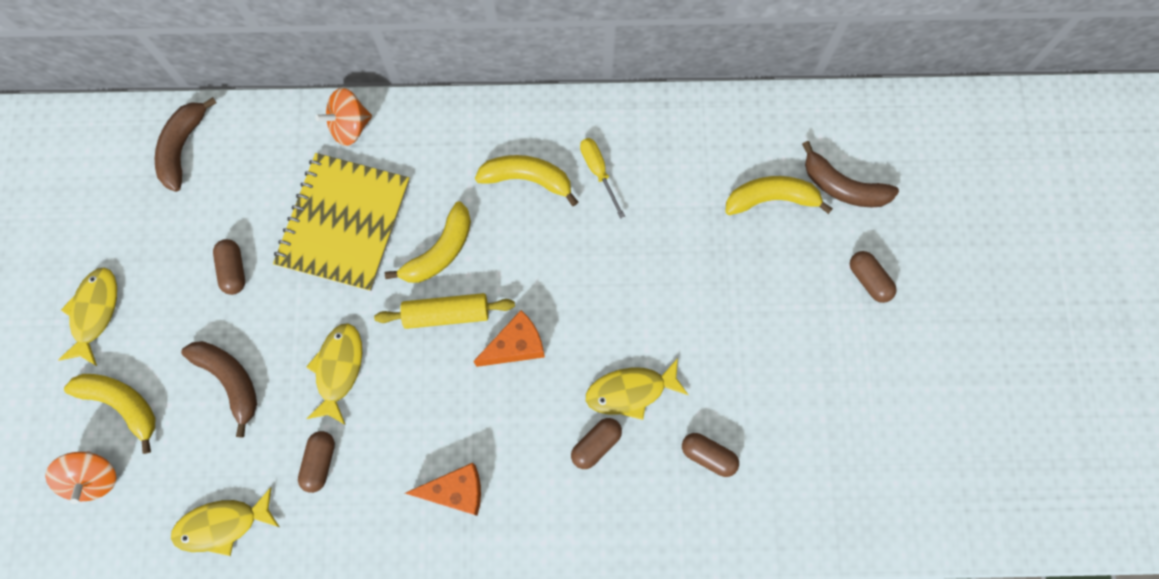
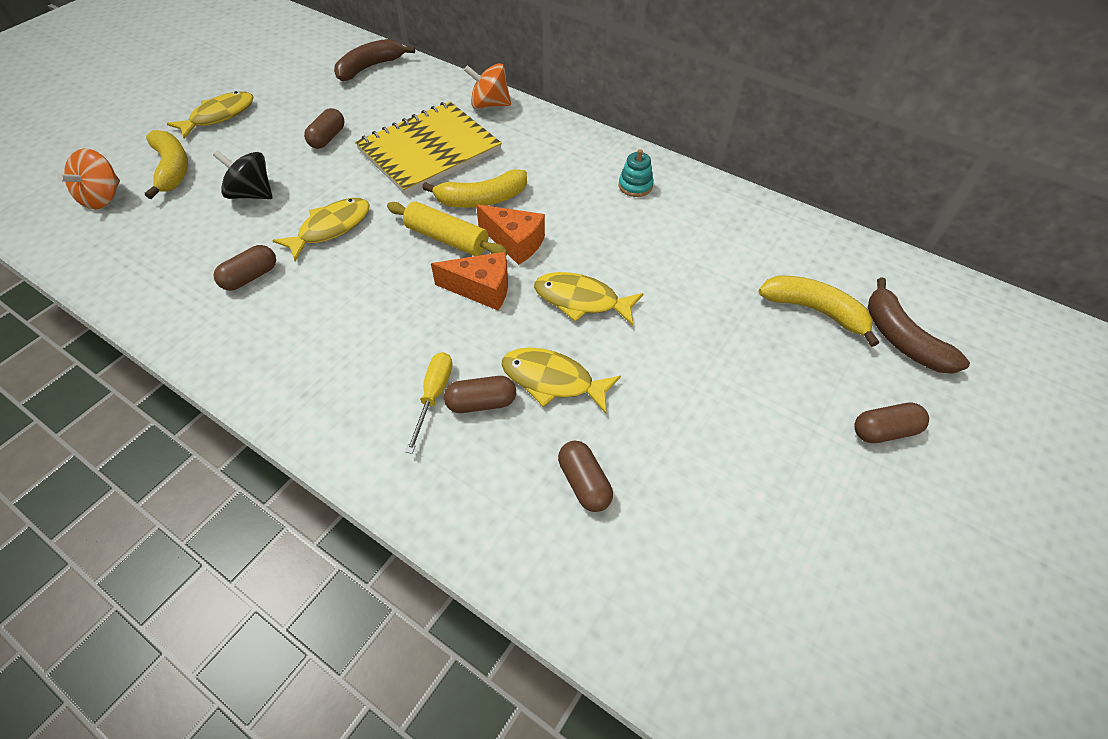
camera: 35 degrees right, 20 degrees down
yellow fish [171,487,279,556] -> yellow fish moved to [534,272,644,326]
brown banana [181,341,257,437] -> black spinning top [213,150,272,199]
orange cheese [405,463,481,516] -> orange cheese moved to [476,204,545,265]
yellow banana [475,155,578,206] -> none
yellow screwdriver [580,138,625,219] -> yellow screwdriver moved to [406,352,452,454]
brown capsule [850,251,897,303] -> brown capsule turned 75 degrees clockwise [854,403,929,443]
none -> turquoise stacking toy [619,149,654,197]

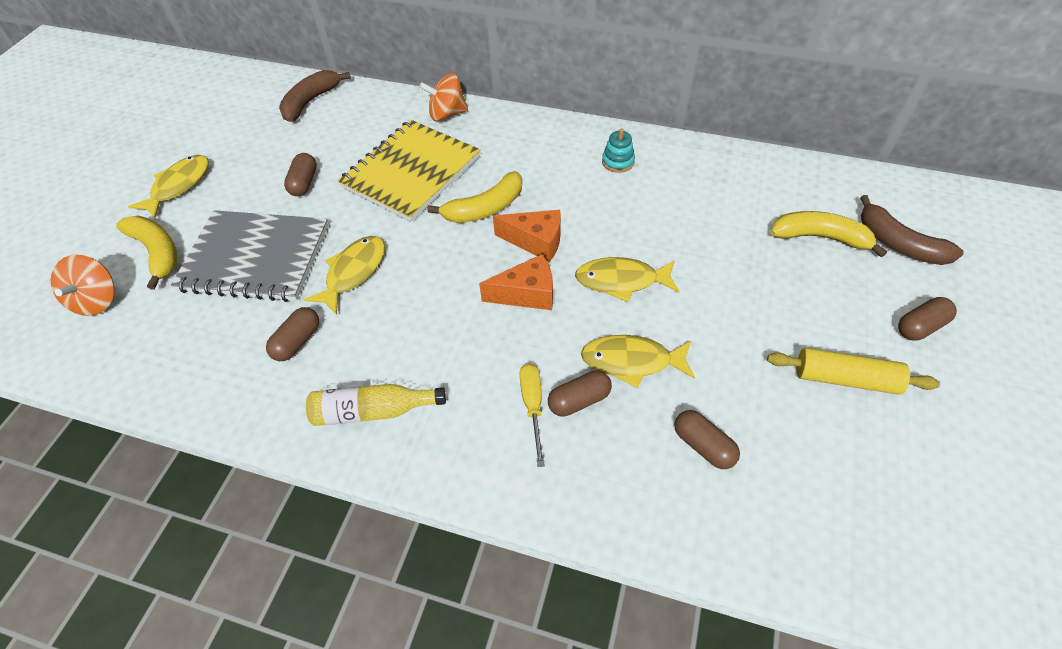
camera: 15 degrees left, 0 degrees up
black spinning top [213,150,272,199] -> grey notebook [171,210,328,302]
yellow rolling pin [387,202,508,256] -> yellow rolling pin moved to [767,348,940,395]
none -> yellow bottle [306,384,446,426]

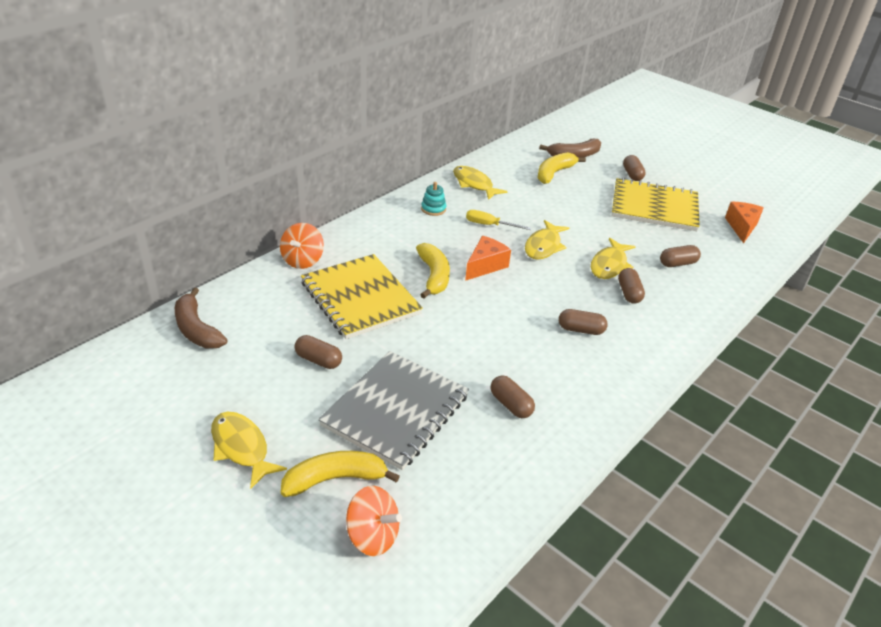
camera: 70 degrees left, 15 degrees down
yellow fish [304,236,385,315] -> yellow fish moved to [453,166,508,200]
yellow bottle [306,384,446,426] -> none
orange cheese [479,254,553,310] -> orange cheese moved to [725,202,764,243]
yellow screwdriver [520,364,545,467] -> yellow screwdriver moved to [466,210,531,230]
yellow rolling pin [767,348,940,395] -> yellow notebook [612,178,700,231]
none -> brown capsule [559,309,608,335]

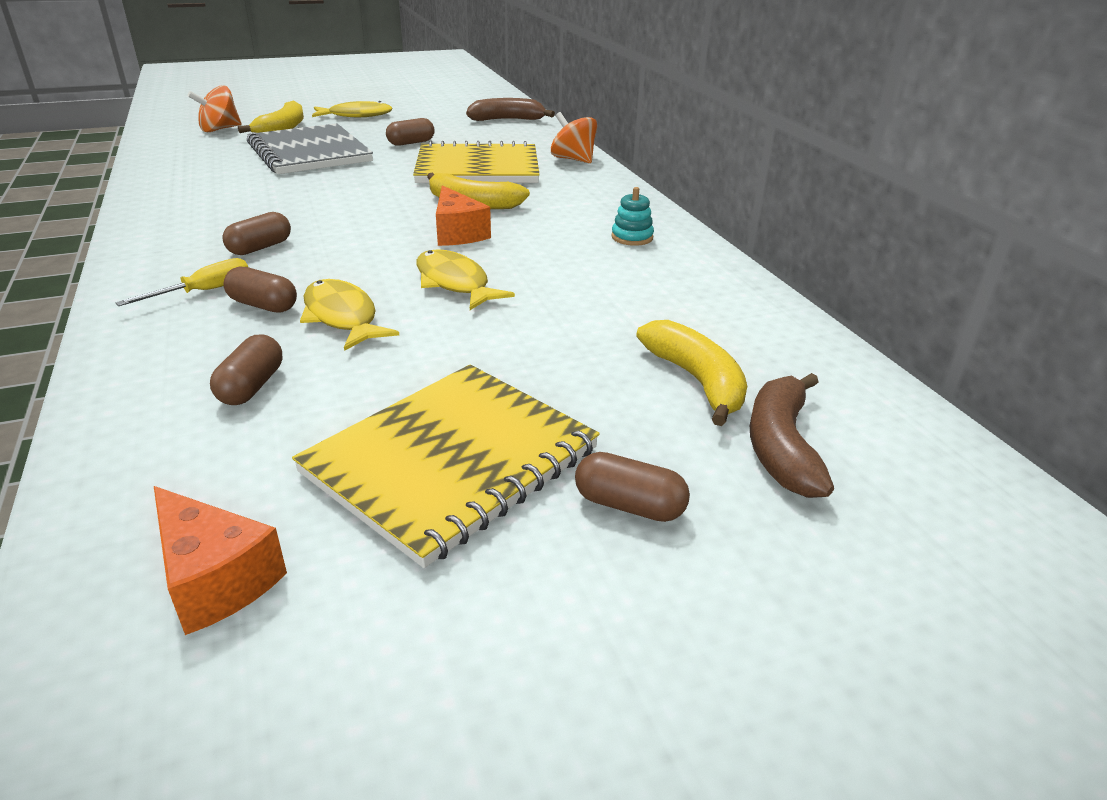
camera: 120 degrees right, 5 degrees down
yellow fish [453,166,508,200] -> none
yellow screwdriver [466,210,531,230] -> yellow screwdriver moved to [115,258,248,306]
brown capsule [491,375,535,418] -> none

